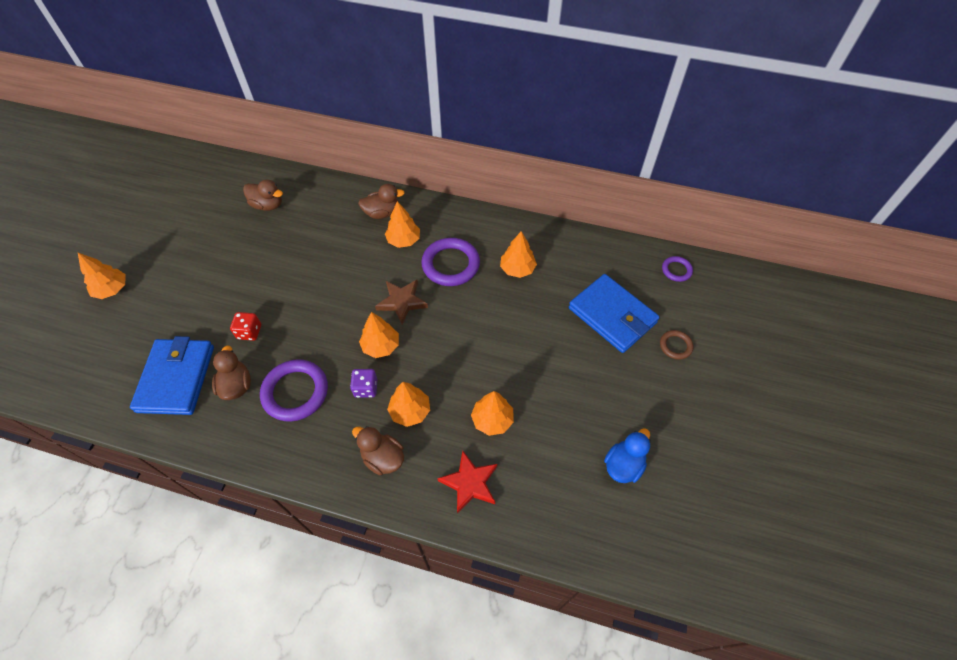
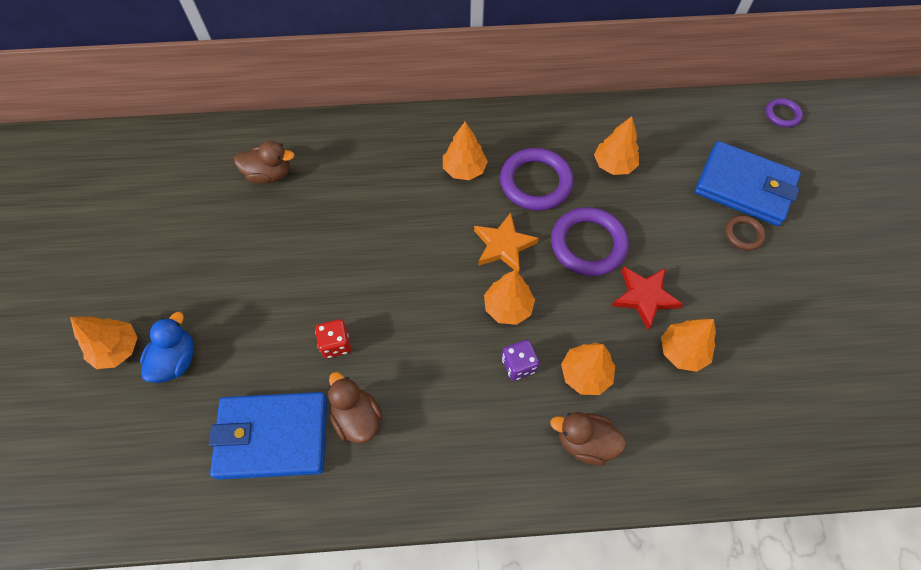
camera: 20 degrees left, 5 degrees up
blue wallet [130,336,214,415] -> blue wallet turned 75 degrees counterclockwise [209,392,327,480]
purple ring [260,359,328,422] -> purple ring moved to [551,207,629,276]
brown duck [358,184,405,219] -> none
brown star [375,280,428,324] -> orange star [474,213,539,274]
red star [437,451,497,514] -> red star moved to [612,266,683,330]
blue duck [604,428,651,483] -> blue duck moved to [140,312,194,383]
brown ring [660,330,693,360] -> brown ring moved to [725,215,766,250]

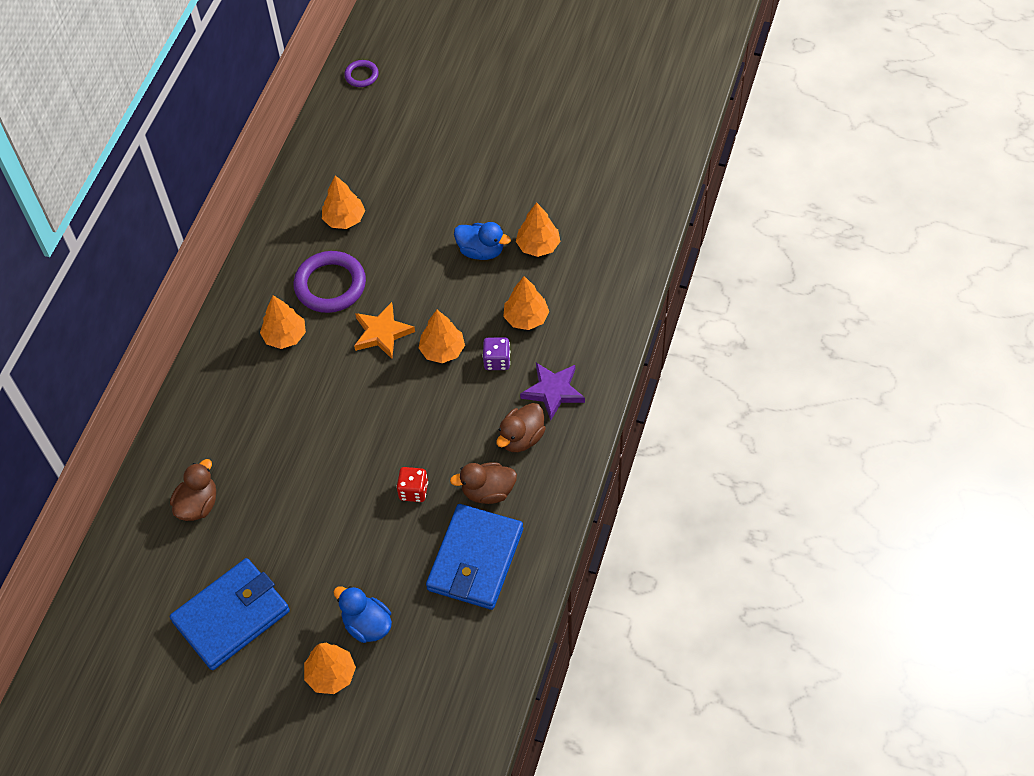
camera: 65 degrees left, 5 degrees down
brown duck [550,412,627,465] -> brown duck moved to [497,403,546,452]
purple ring [551,207,629,276] -> none
red star [612,266,683,330] -> blue duck [454,222,511,260]
blue wallet [695,141,801,226] -> blue wallet moved to [170,558,290,670]
brown ring [725,215,766,250] -> none
none -> purple star [520,363,585,420]

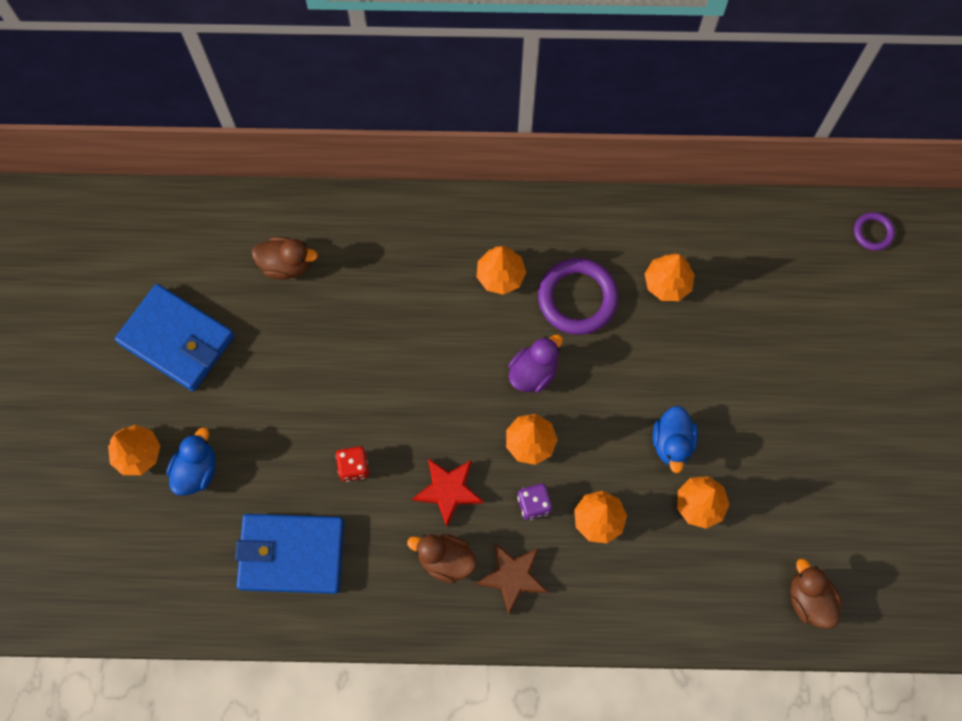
camera: 70 degrees right, 15 degrees up
orange star [354,302,415,359] -> purple duck [508,334,563,393]
brown duck [450,462,517,504] -> brown duck moved to [790,559,842,629]
purple star [520,363,585,420] -> brown star [476,542,548,615]
none -> red star [412,458,484,527]

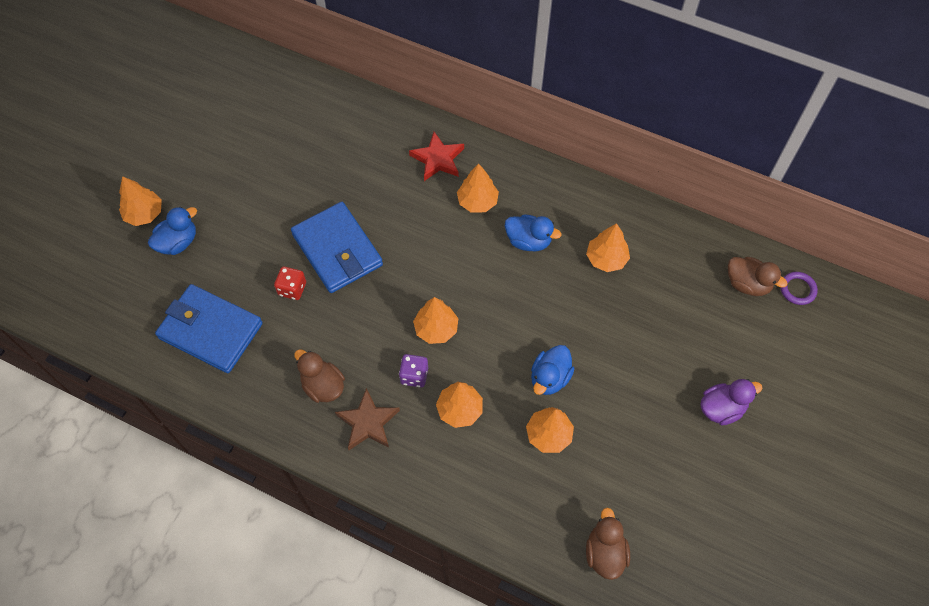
camera: 25 degrees right, 10 degrees down
blue wallet [115,284,235,391] -> blue wallet moved to [291,202,383,293]
brown duck [252,237,318,280] -> brown duck moved to [728,257,788,296]
red star [412,458,484,527] -> red star moved to [409,132,464,181]
purple duck [508,334,563,393] -> purple duck moved to [701,379,762,425]
purple ring [538,258,619,335] -> blue duck [505,214,561,251]

